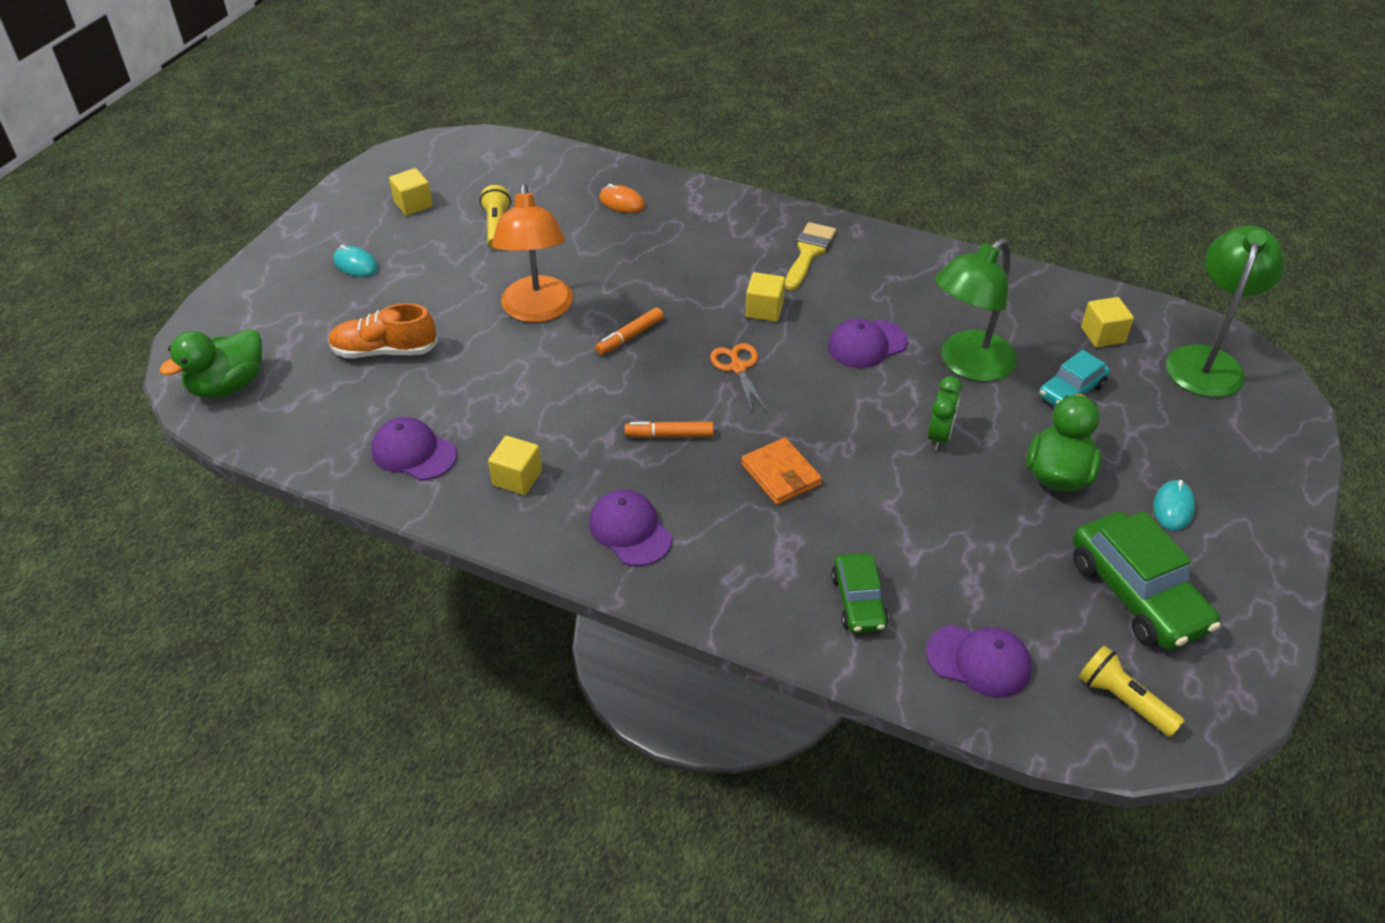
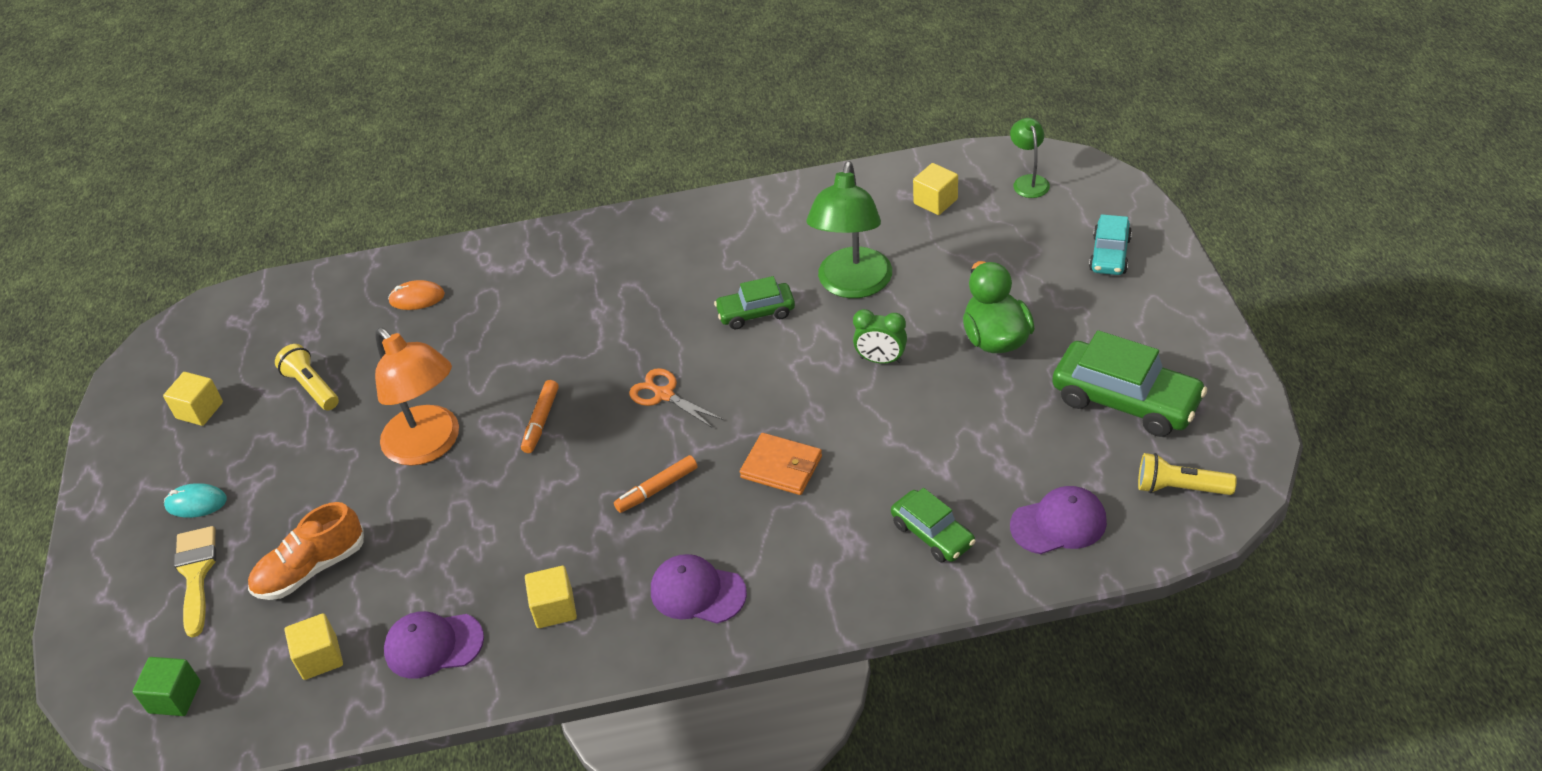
camera: 30 degrees left, 0 degrees up
green duck [159,329,262,398] -> green cube [133,657,201,716]
yellow cube [745,272,785,322] -> yellow cube moved to [285,613,343,680]
yellow brush [785,222,836,291] -> yellow brush moved to [174,526,216,637]
purple cap [828,319,908,368] -> green car [714,276,795,329]
green clock [928,376,962,451] -> green clock turned 120 degrees clockwise [853,309,907,364]
turquoise car [1039,350,1110,407] -> turquoise car moved to [1089,214,1132,275]
turquoise mouse [1153,480,1195,531] -> none
green lamp [1166,226,1285,397] -> green lamp [1010,118,1050,198], size x0.51

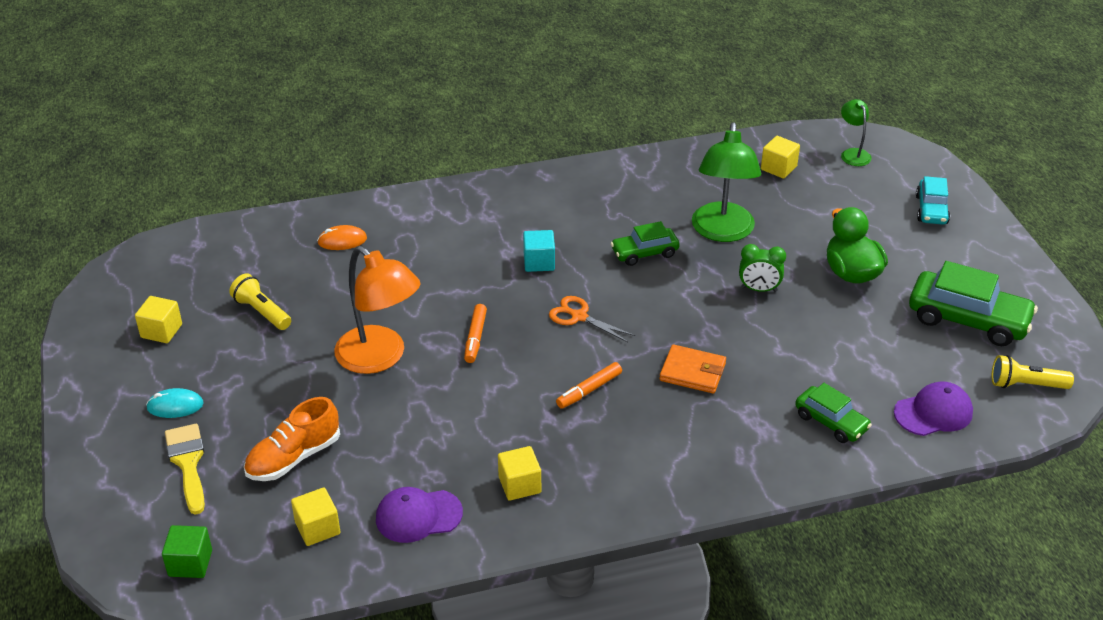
camera: 10 degrees left, 5 degrees down
purple cap [651,554,747,624] -> none
none -> turquoise cube [523,230,555,272]

